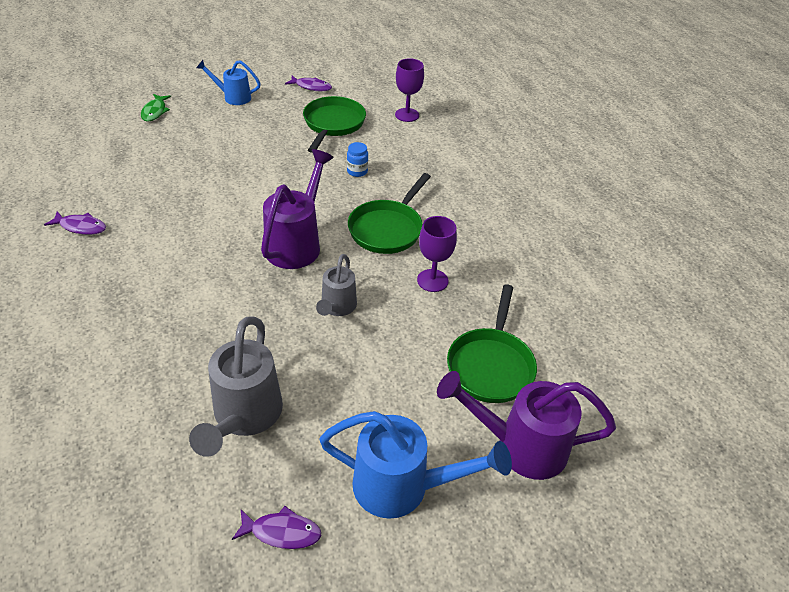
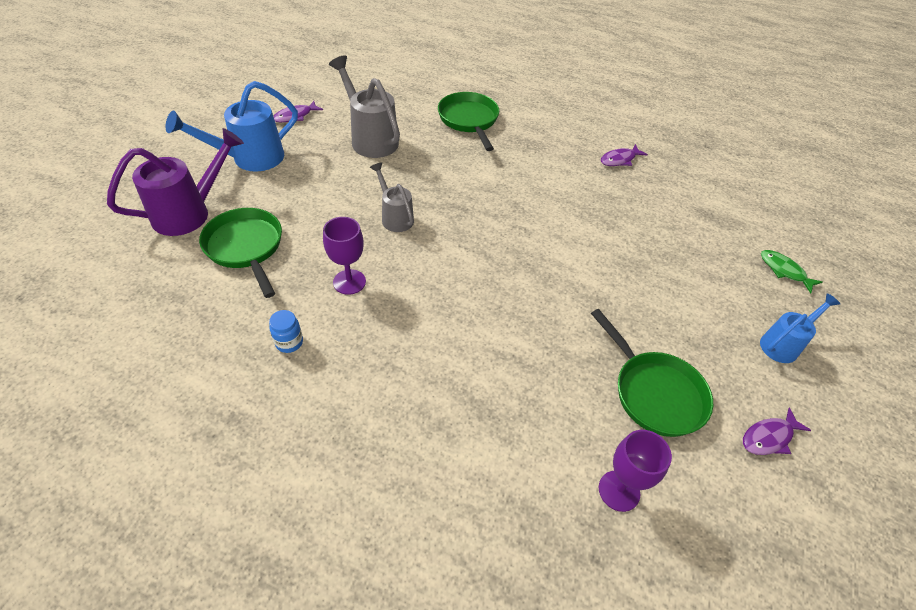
camera: 135 degrees right, 5 degrees up
purple watering can [261,149,334,269] -> none
blue jar [347,142,368,177] -> blue jar moved to [269,310,303,353]
green pan [348,173,431,254] -> green pan moved to [438,92,499,151]

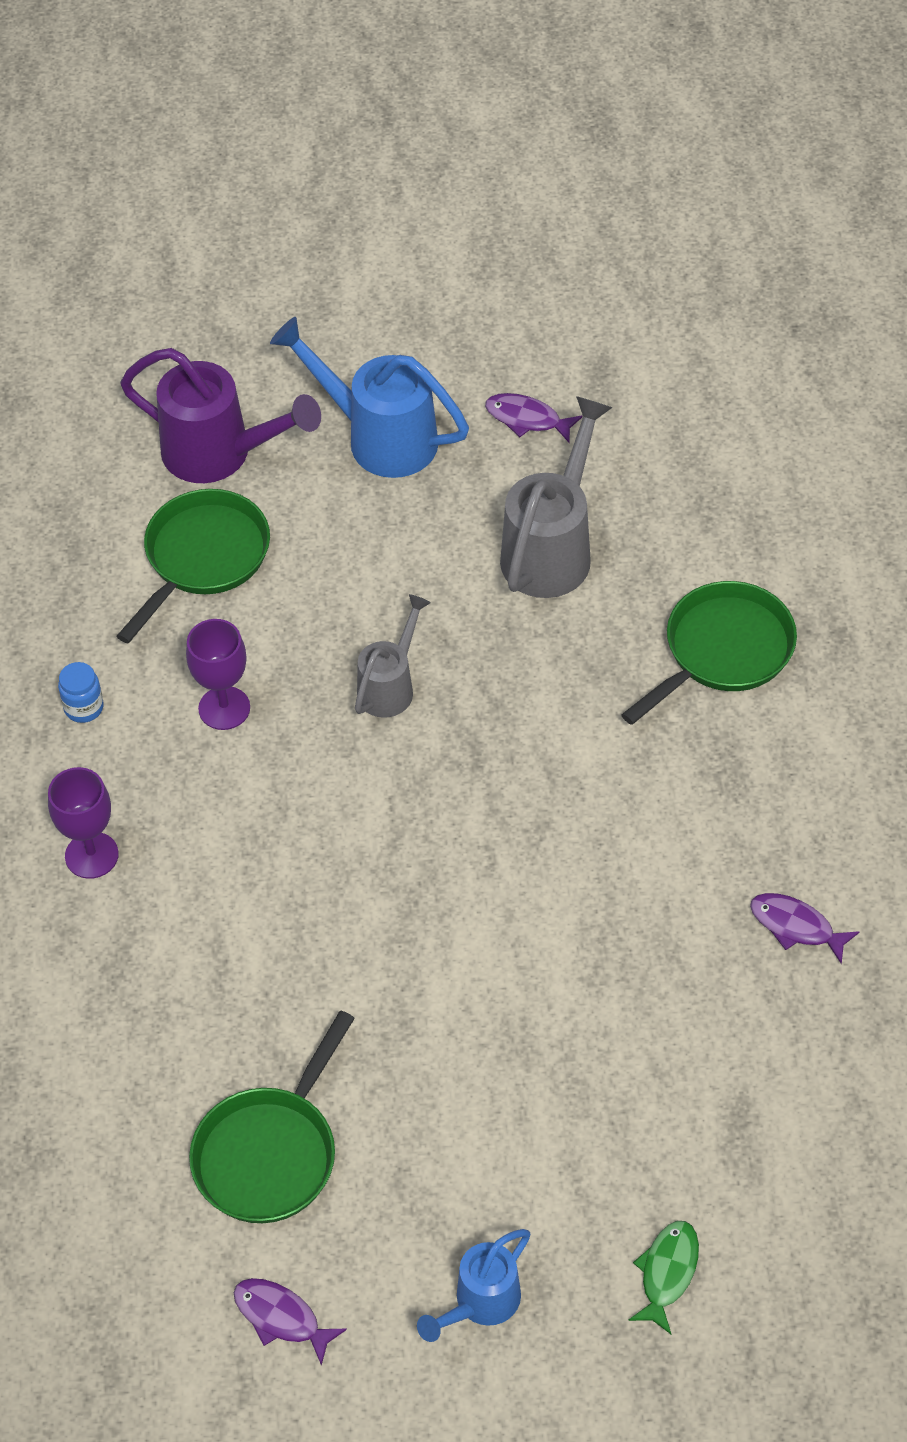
camera: 65 degrees right, 5 degrees up
purple goblet [599,430,672,512] -> purple goblet moved to [48,767,119,879]
blue watering can [760,293,840,363] -> blue watering can turned 105 degrees clockwise [417,1229,530,1342]

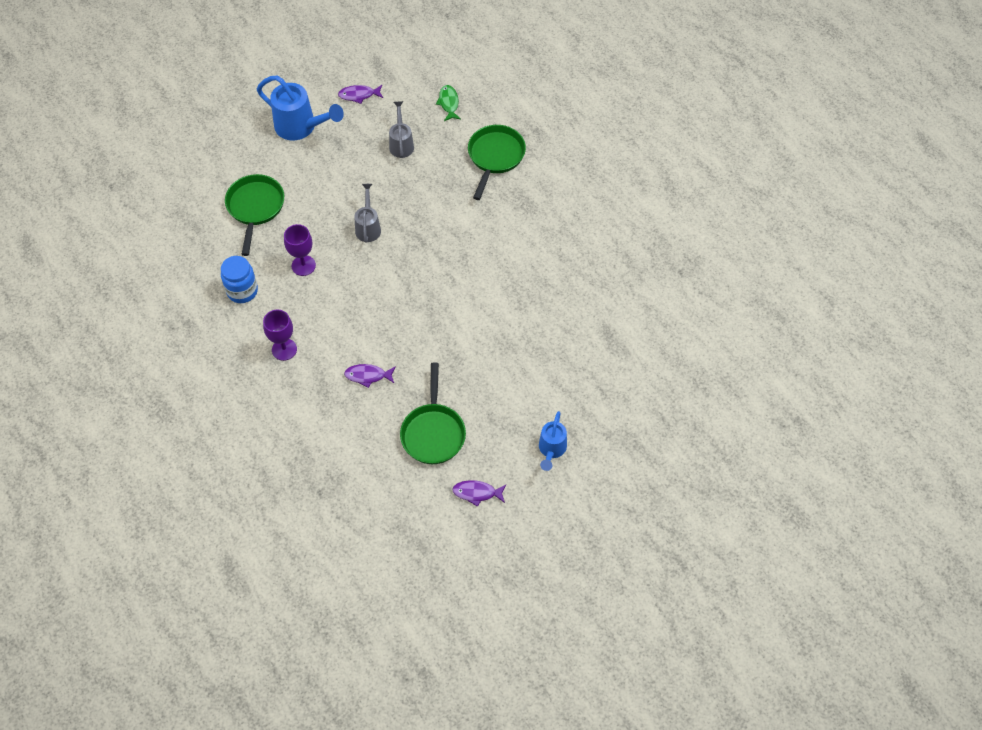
camera: 30 degrees left, 5 degrees up
blue jar [58,662,104,723] -> blue jar [221,256,258,303], size x1.67
purple watering can [120,348,321,483] -> none
blue watering can [270,317,469,478] -> blue watering can turned 150 degrees counterclockwise [257,75,344,140]
grey watering can [500,396,612,598] -> grey watering can [389,101,414,158], size x0.60
green fish [628,1221,699,1334] -> green fish moved to [436,85,461,121]
purple fish [750,893,859,964] -> purple fish moved to [344,364,396,388]

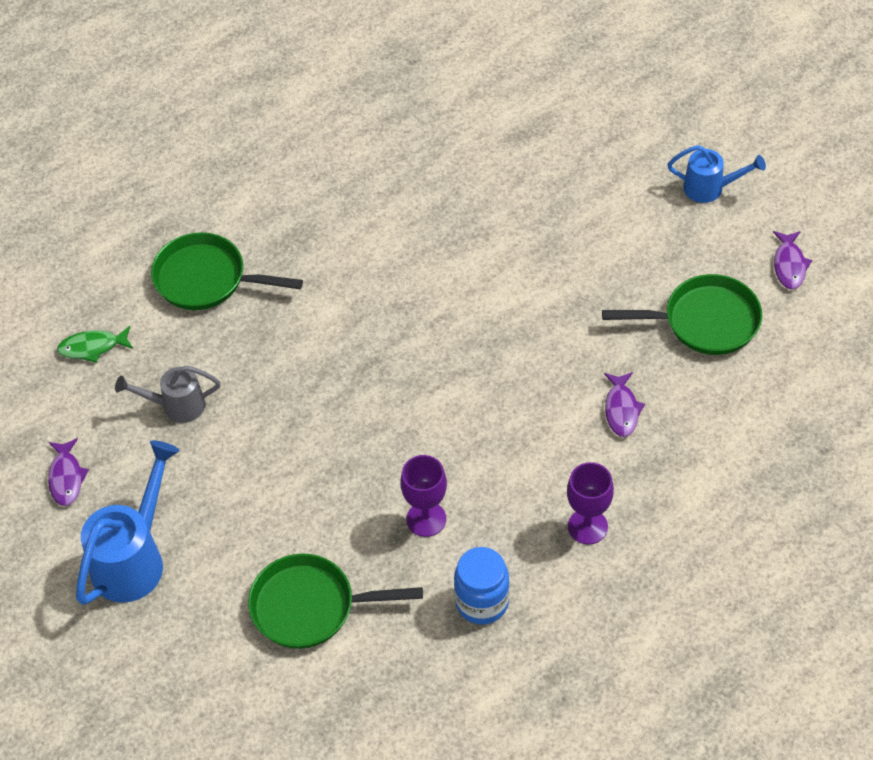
camera: 90 degrees left, 5 degrees down
grey watering can [354,184,381,243] -> none

